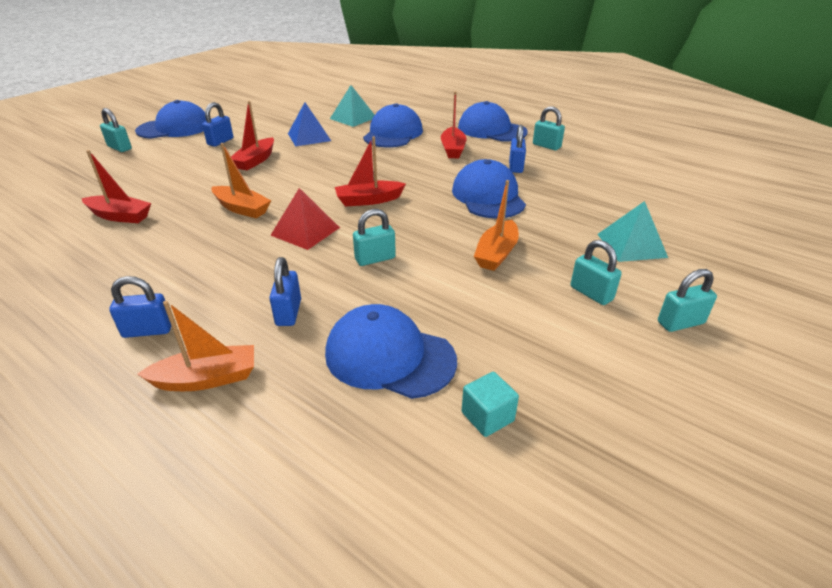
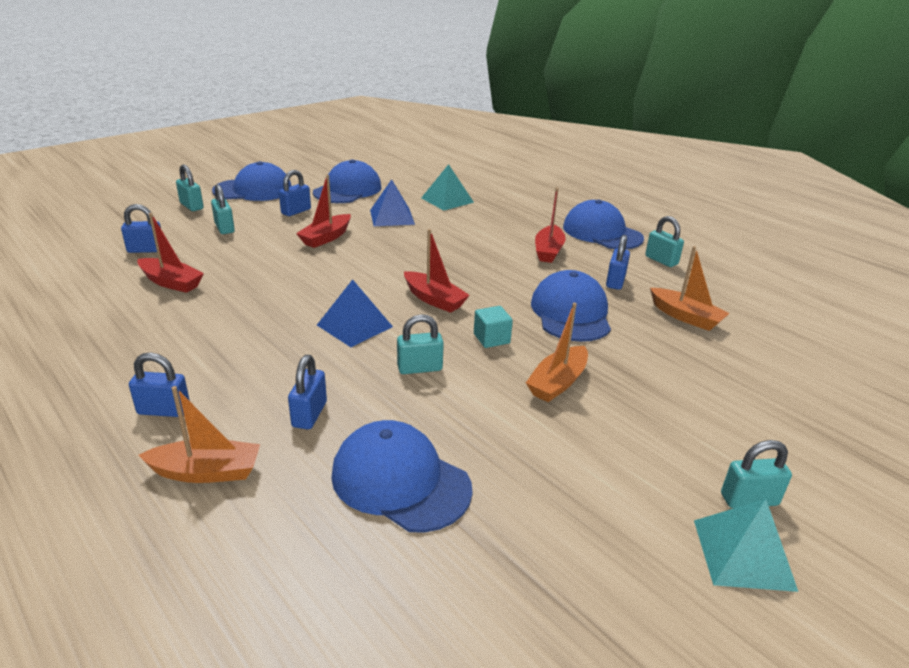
camera: 10 degrees right, 5 degrees down
orange boat [212,143,271,218] -> orange boat moved to [650,246,730,331]
red pyramid [270,188,340,250] -> blue pyramid [317,279,393,347]
red boat [335,136,406,206] -> red boat turned 135 degrees counterclockwise [404,229,470,313]
blue cap [363,103,423,148] -> blue cap moved to [313,159,382,203]
turquoise cube [462,372,519,437] -> turquoise cube moved to [474,306,513,348]
turquoise padlock [571,240,621,305] -> turquoise padlock moved to [211,184,235,234]
turquoise pyramid [597,201,668,262] -> turquoise pyramid moved to [694,499,798,592]
none -> blue padlock [121,204,161,253]

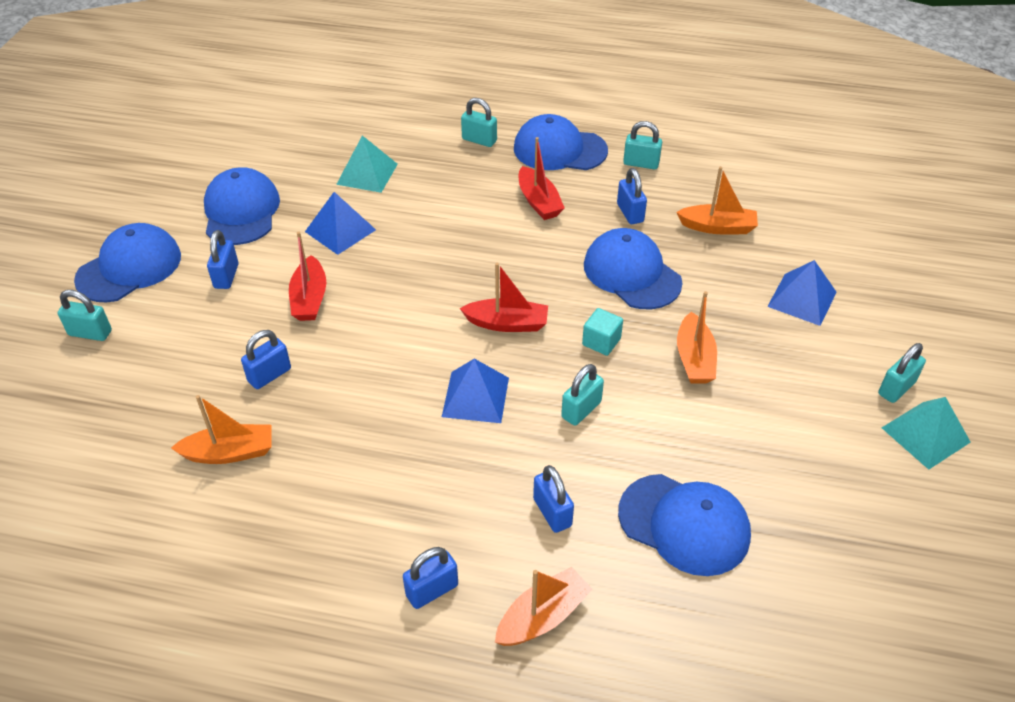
camera: 35 degrees left, 15 degrees up
blue padlock [121,204,161,253] -> blue padlock moved to [241,330,291,389]
red boat [137,213,204,293] -> orange boat [171,395,272,464]
turquoise padlock [211,184,235,234] -> turquoise padlock moved to [461,98,497,147]
blue cap [331,420,473,533] -> blue cap turned 150 degrees counterclockwise [618,474,751,576]
none -> blue pyramid [767,260,837,326]

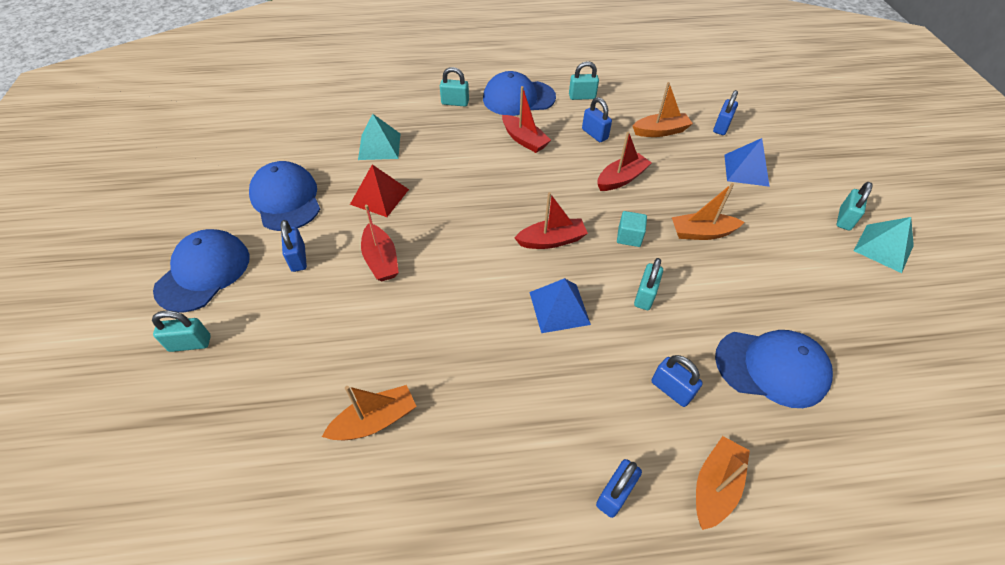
camera: 20 degrees left, 5 degrees up
blue padlock [241,330,291,389] -> blue padlock moved to [713,90,738,135]
blue pyramid [305,192,376,255] -> red pyramid [350,164,409,217]
blue cap [584,228,682,309] -> red boat [597,131,652,191]
orange boat [677,291,717,383] -> orange boat turned 105 degrees clockwise [672,183,744,240]

